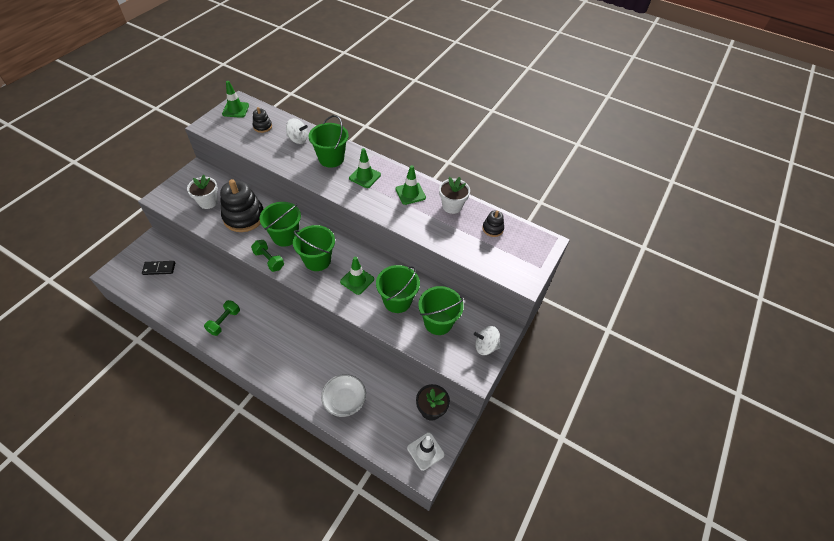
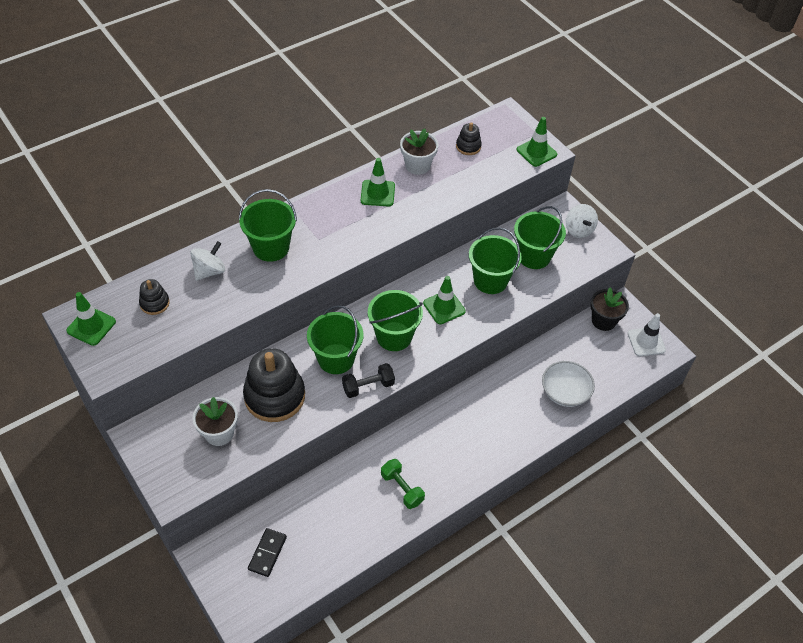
camera: 65 degrees left, 0 degrees up
green dumbbell [251,240,284,272] -> black dumbbell [342,363,395,398]
green traffic cone [349,148,381,188] -> green traffic cone moved to [516,117,557,167]
white spinning top [474,326,501,355] -> white spinning top turned 45 degrees counterclockwise [566,204,598,238]

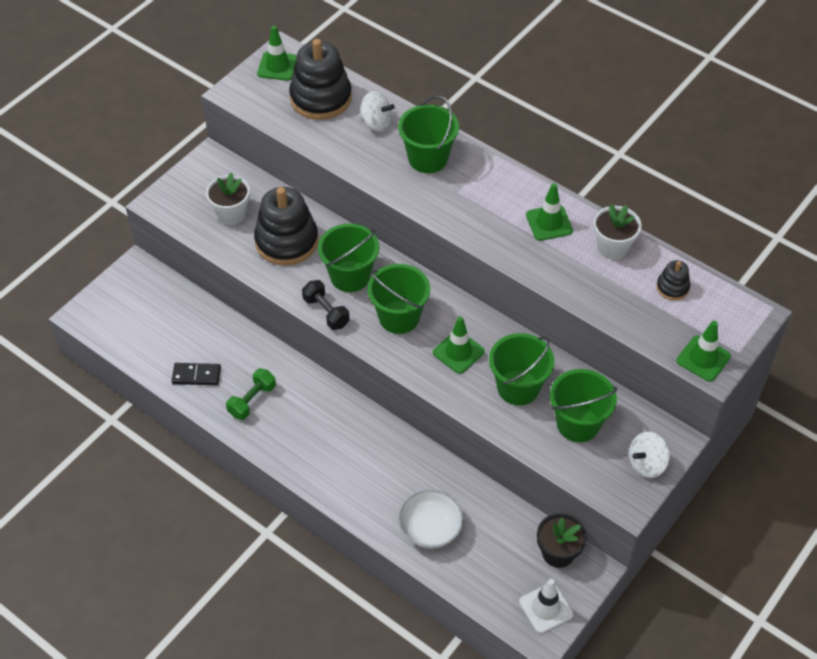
camera: 75 degrees right, 0 degrees up
black stacking toy [139,279,170,315] -> black stacking toy [289,39,352,120], size x2.10
black domino [248,528,287,577] -> black domino moved to [172,363,221,385]

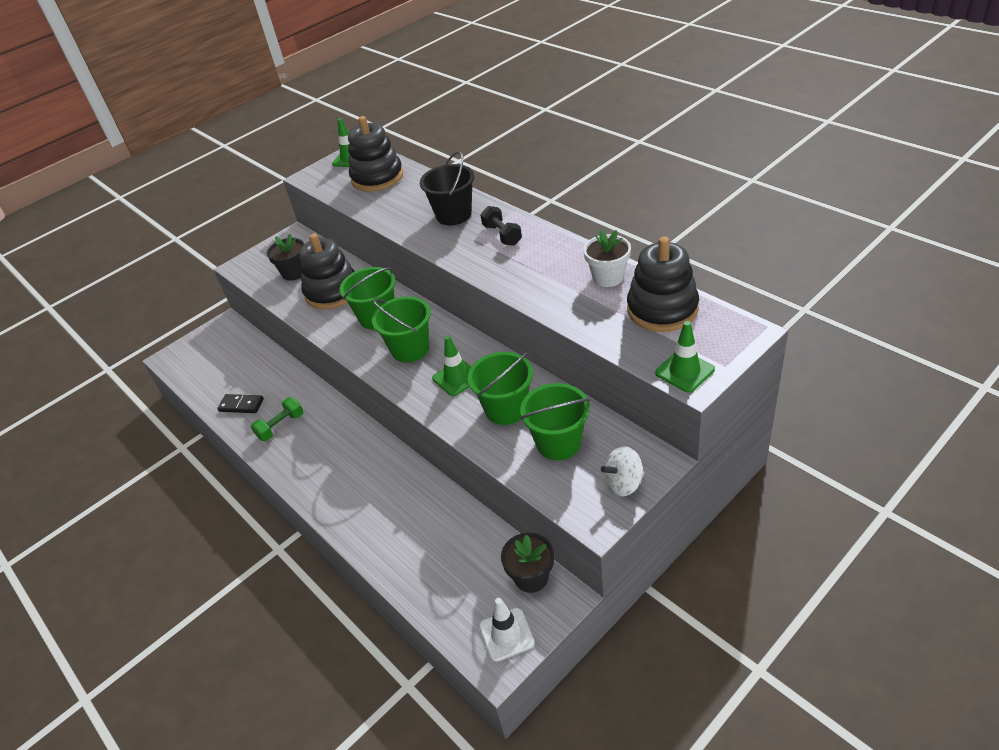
camera: 15 degrees right, 10 degrees down
white flower pot [206,173,250,225] -> black flower pot [267,234,304,281]
black dumbbell [302,280,350,330] -> black dumbbell moved to [480,206,522,246]
white spinning top [359,91,395,132] -> none
green bucket [398,95,459,173] -> black bucket [420,151,475,225]
white bowl [398,489,464,549] -> none
green traffic cone [526,183,573,241] -> none
black stacking toy [656,260,690,300] -> black stacking toy [627,236,699,332], size x2.10

